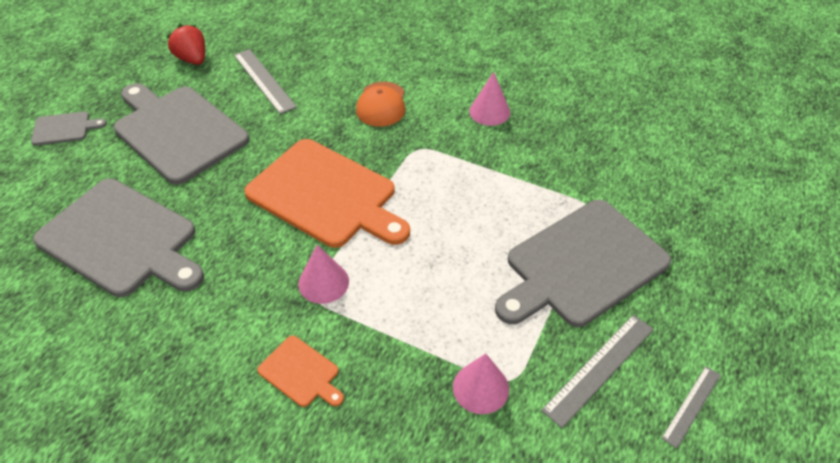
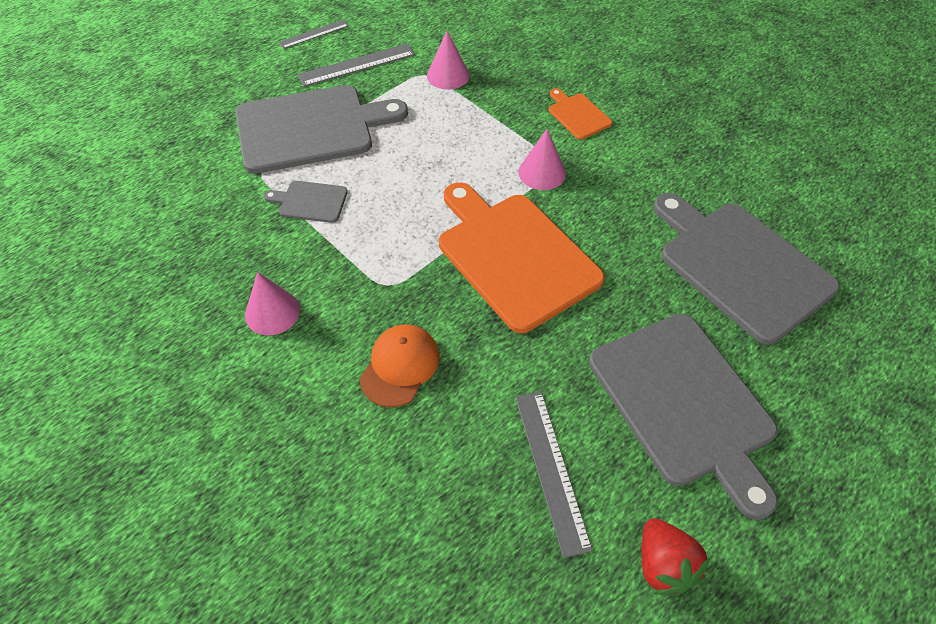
camera: 160 degrees left, 5 degrees up
grey cutting board [31,112,107,146] -> grey cutting board moved to [264,181,348,223]

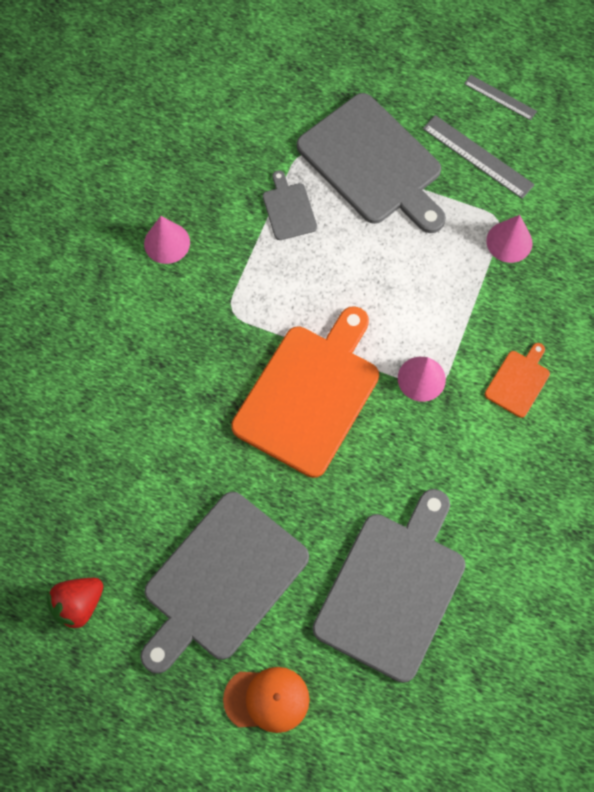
camera: 65 degrees right, 15 degrees up
orange cap [360,324,440,407] -> orange cap moved to [223,667,310,733]
grey ruler [515,392,593,558] -> none

